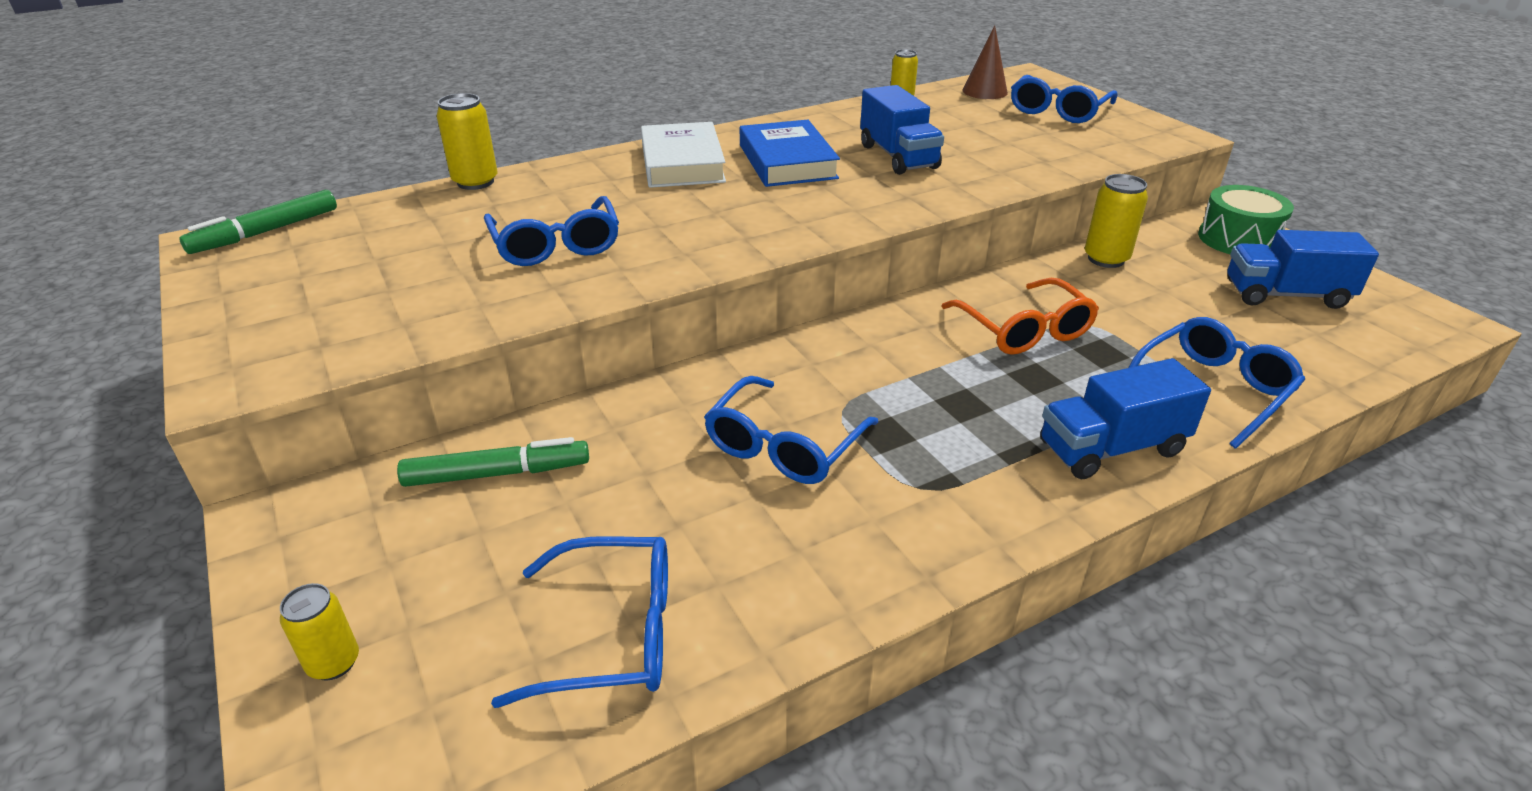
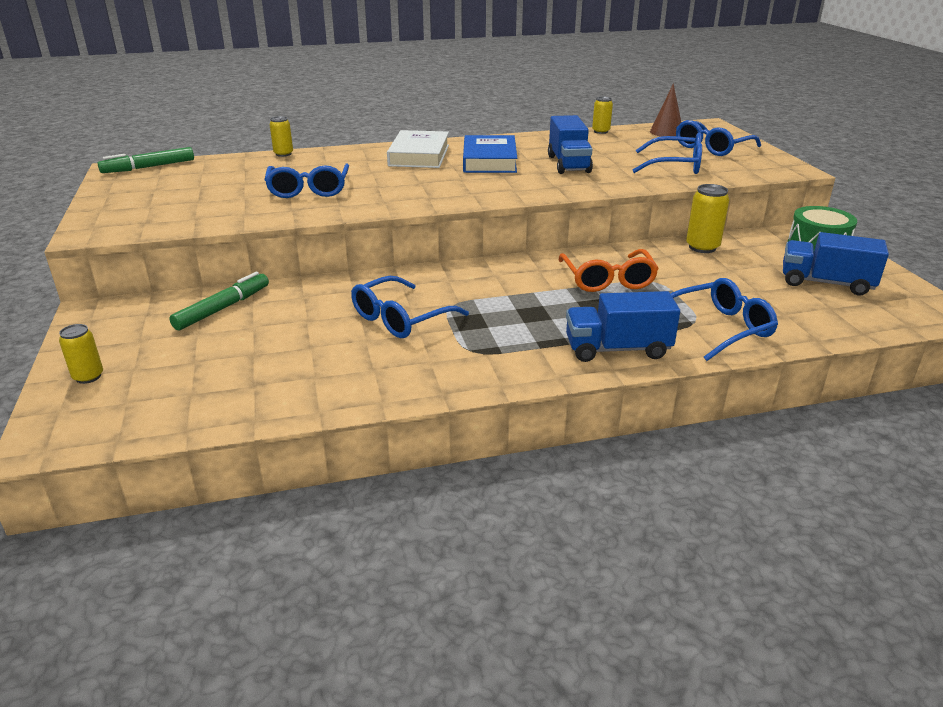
camera: 15 degrees right, 5 degrees down
green marker [397,437,589,487] -> green marker turned 60 degrees counterclockwise [169,272,269,330]
yellow can [437,93,498,190] -> yellow can [270,116,293,157], size x0.66
blue glasses [491,536,668,708] -> blue glasses moved to [633,133,702,174]

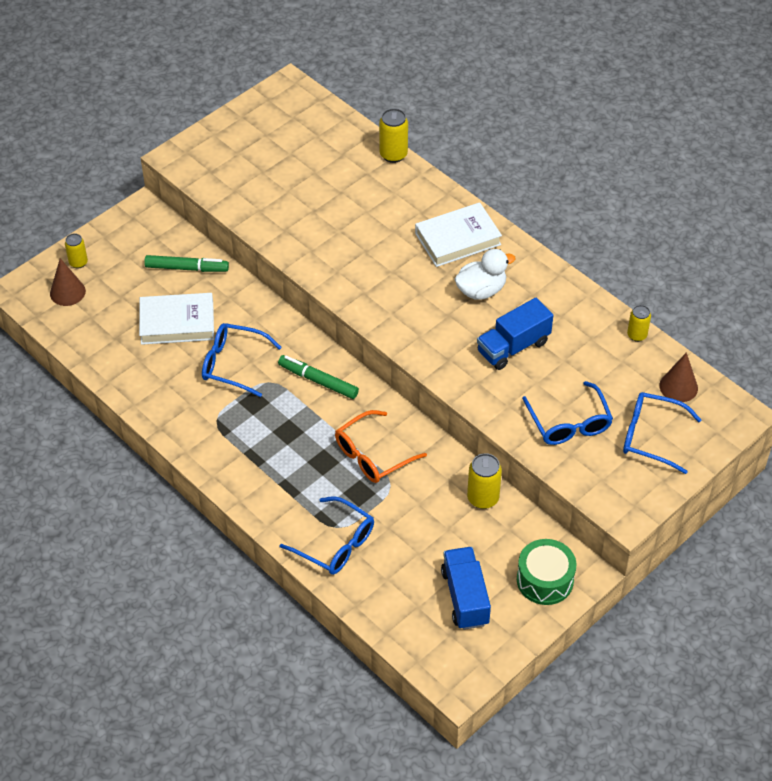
camera: 60 degrees right, 20 degrees up
green marker [98,147,194,173] -> green marker moved to [278,355,359,399]
blue glasses [264,164,349,198] -> none
yellow can [270,116,293,157] -> yellow can [379,108,408,163], size x1.52
blue book [463,135,517,173] -> white duck [455,249,516,300]
blue truck [566,291,680,362] -> none
none -> brown cone [50,258,86,306]
none -> white book [139,293,214,345]

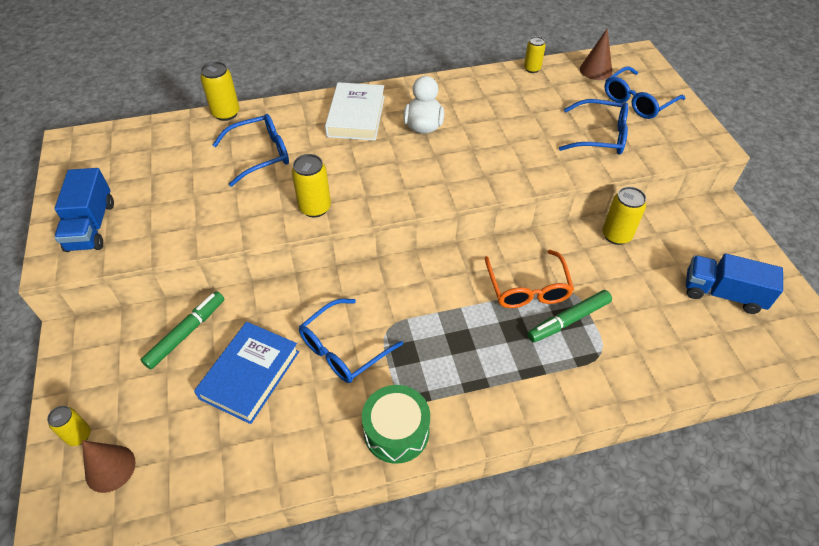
camera: 60 degrees left, 0 degrees up
white book [139,293,214,345] -> blue book [194,322,299,424]
green marker [278,355,359,399] -> green marker moved to [527,290,612,342]
blue glasses [279,496,374,575] -> blue glasses moved to [213,114,289,187]
blue truck [477,298,553,370] -> blue truck moved to [54,168,114,252]
green drum [517,539,576,605] -> green drum moved to [362,385,430,464]
none -> yellow can [292,154,331,217]

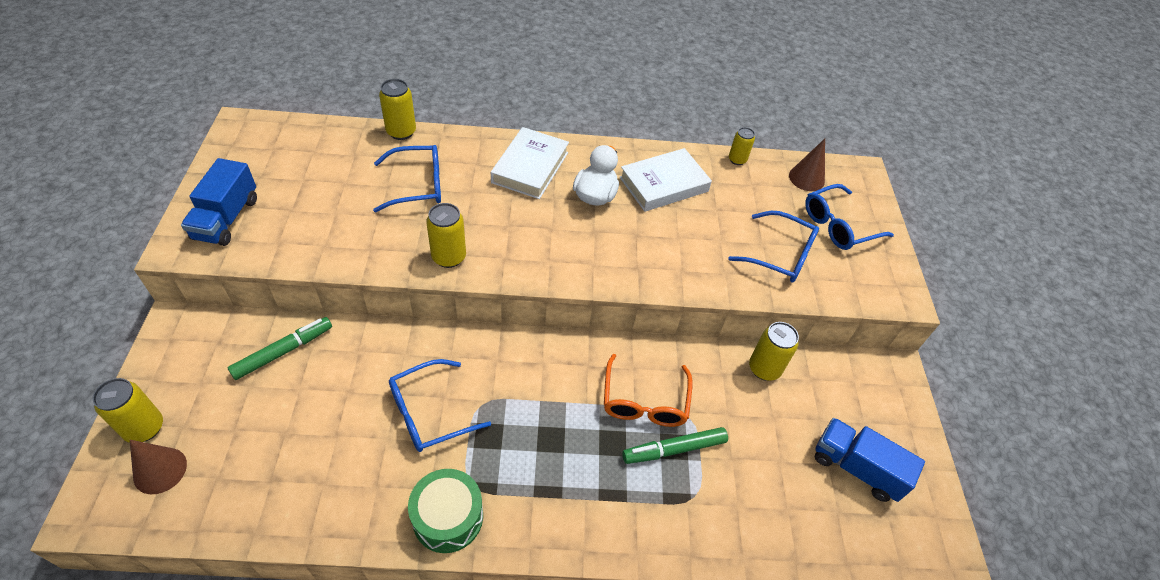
camera: 10 degrees right, 0 degrees up
yellow can [47,406,91,446] -> yellow can [92,378,163,443], size x1.52
blue book [194,322,299,424] -> none
none -> white book [619,148,712,212]

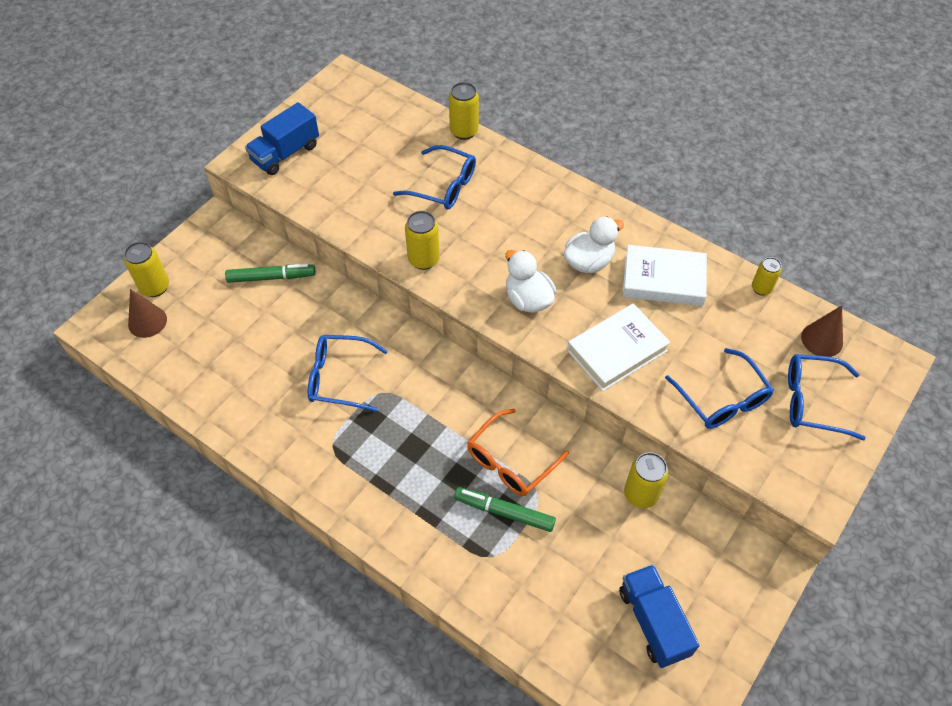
camera: 40 degrees right, 5 degrees up
green drum [408,469,483,553] -> none
white book [491,127,569,199] -> white book moved to [567,303,671,391]
none -> white duck [505,250,556,313]

